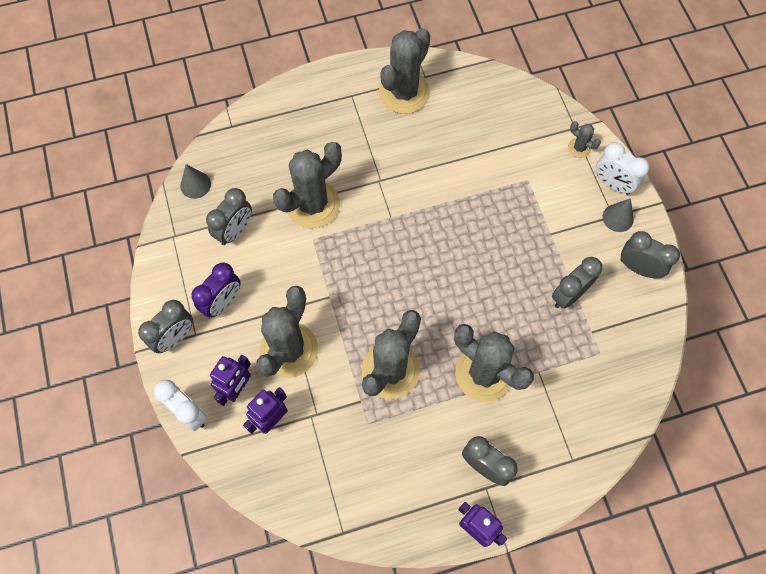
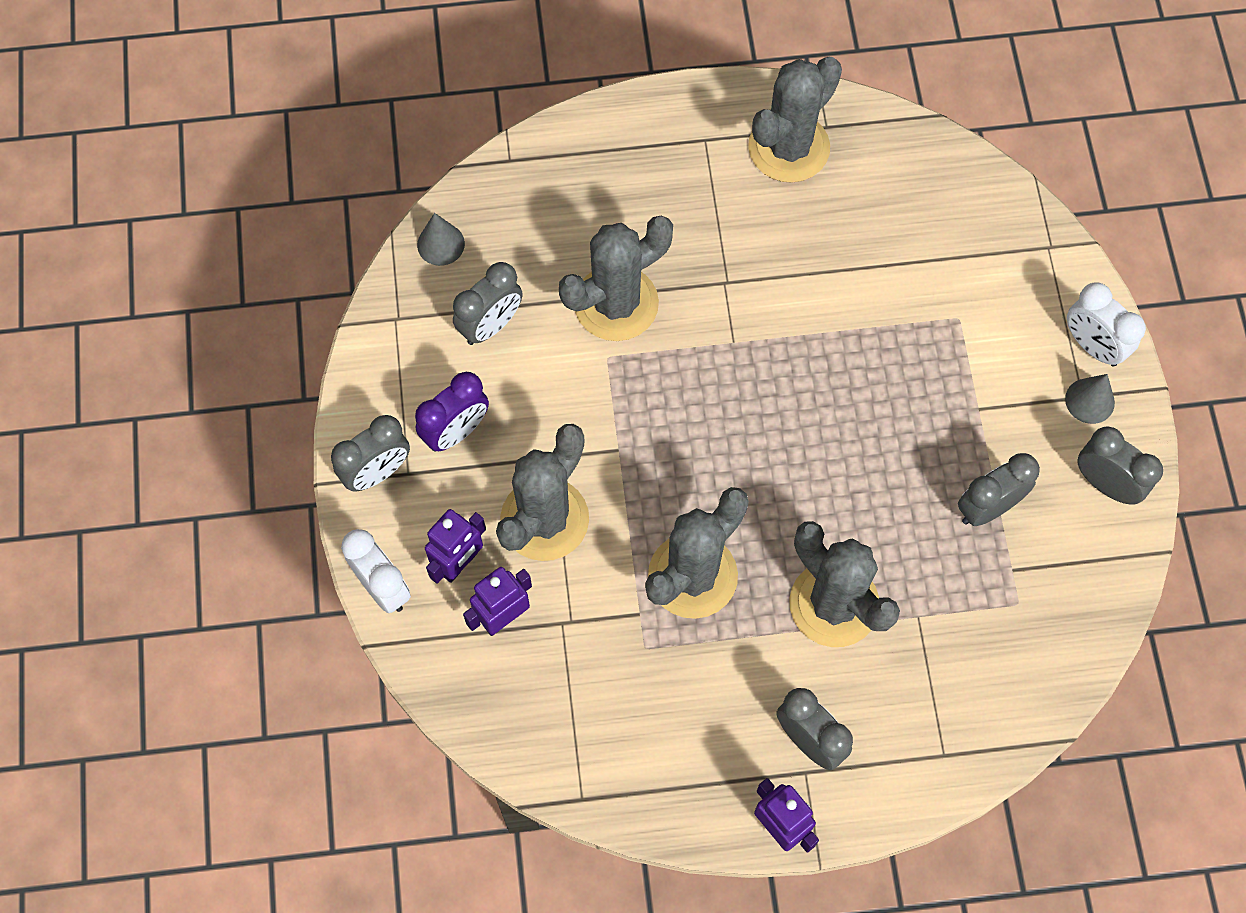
camera: 10 degrees right, 0 degrees up
grey cactus [568,121,601,158] -> none

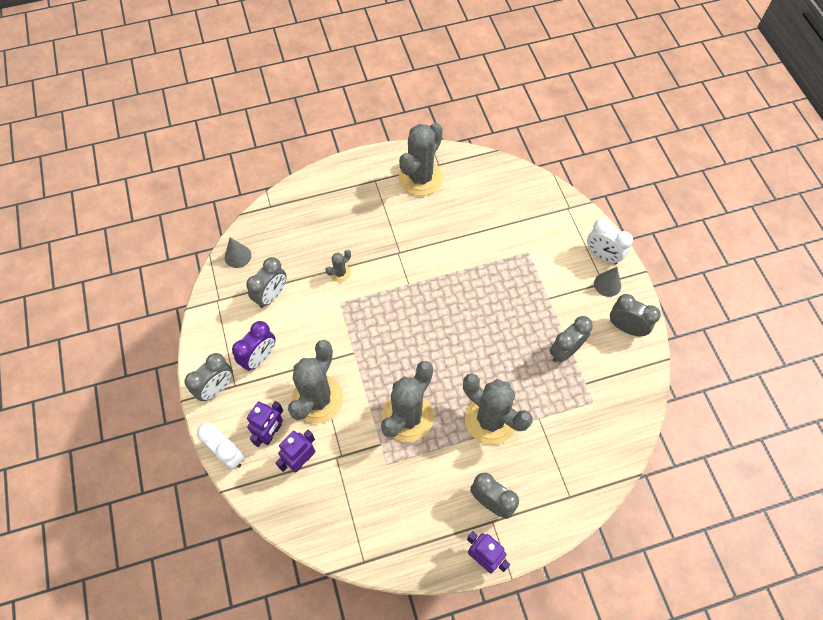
camera: 10 degrees left, 5 degrees down
grey cactus [559,216,673,341] -> grey cactus [326,250,351,282], size x0.44

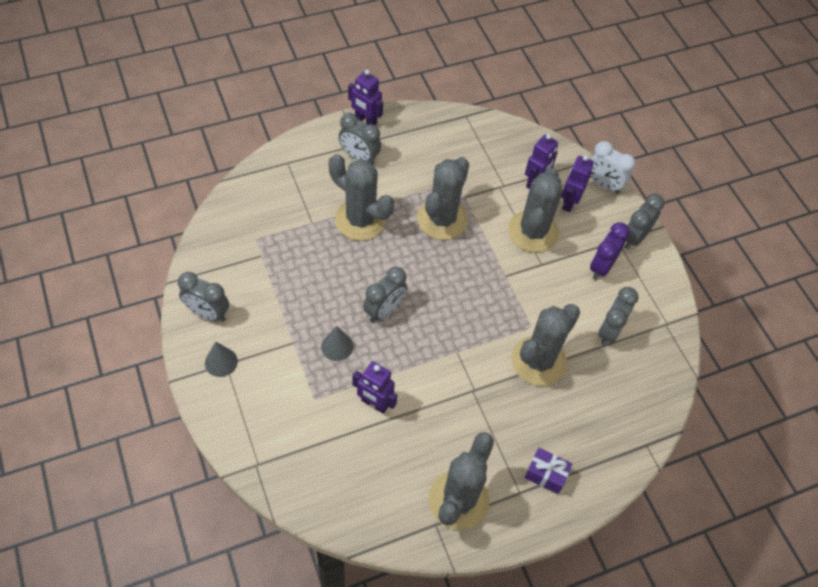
camera: 170 degrees right, 5 degrees down
grey cone [225,238,251,268] -> grey cone moved to [321,326,353,361]
grey cactus [326,250,351,282] -> grey cactus [511,304,580,386], size x2.27
grey clock [550,316,593,362] -> grey clock moved to [363,267,407,322]
white clock [587,218,633,265] -> none
none -> purple robot [352,361,397,414]
none -> purple gift [525,448,572,494]

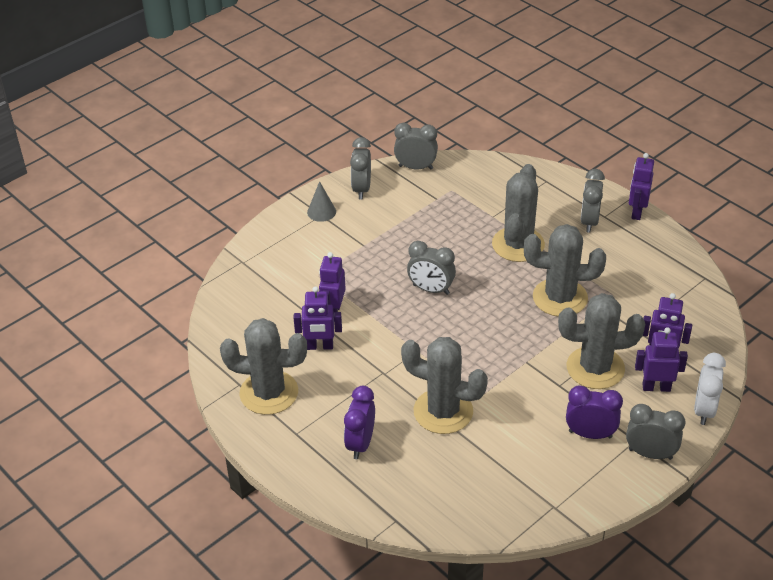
camera: 75 degrees right, 15 degrees down
grey cone [321,326,353,361] -> none
purple gift [525,448,572,494] -> none
grey clock [598,287,638,346] -> grey clock moved to [394,123,438,170]
none -> purple robot [293,286,342,350]
none -> purple clock [344,386,375,459]

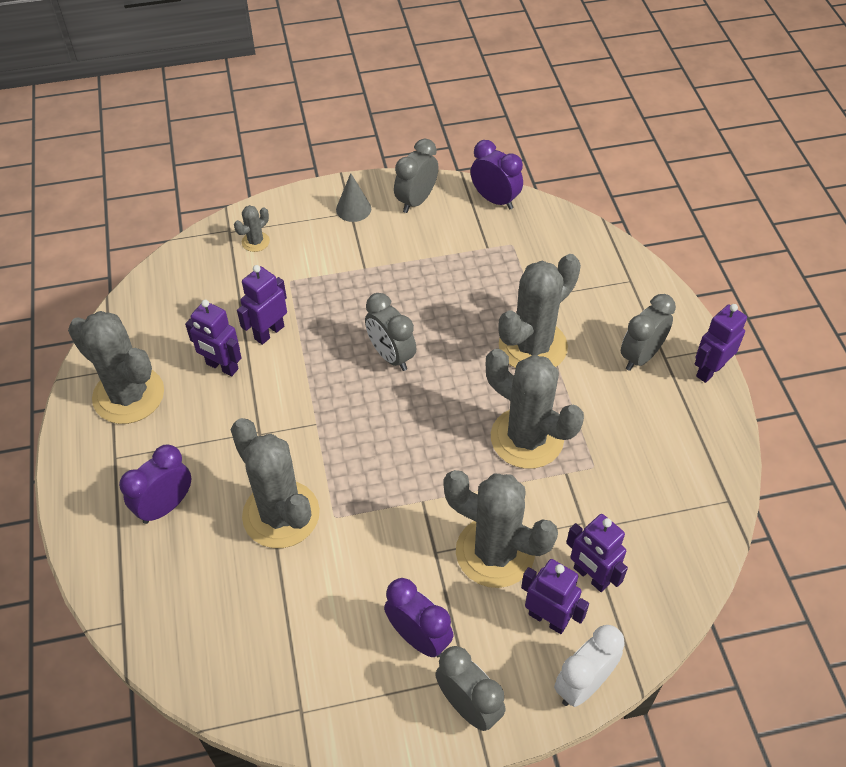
camera: 30 degrees right, 10 degrees up
grey clock [394,123,438,170] -> purple clock [471,140,523,209]
none -> grey cactus [234,205,270,252]

